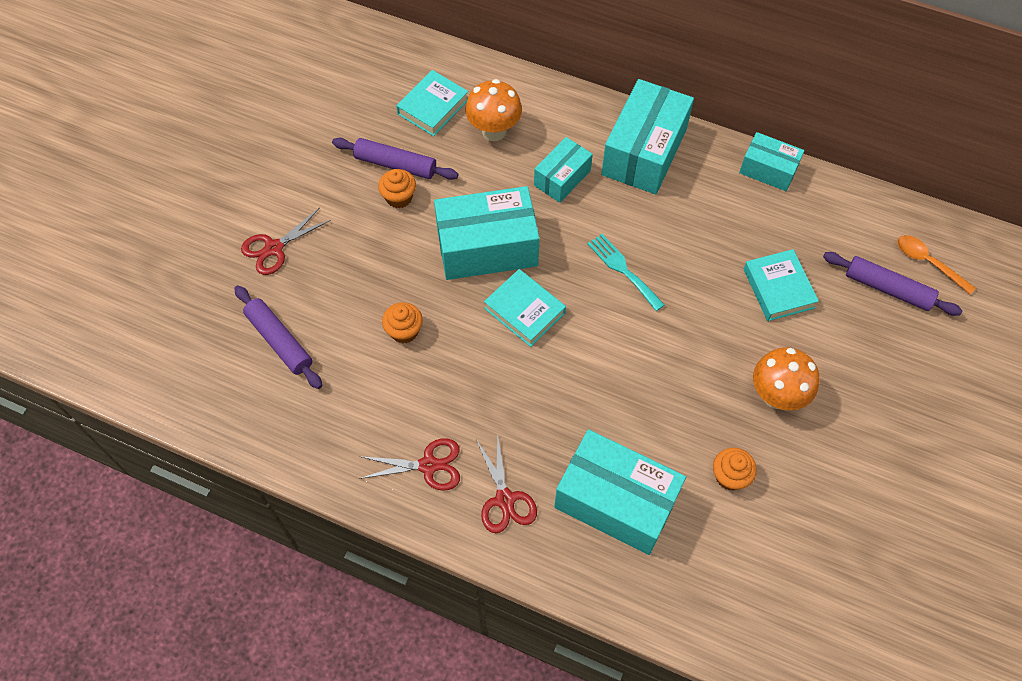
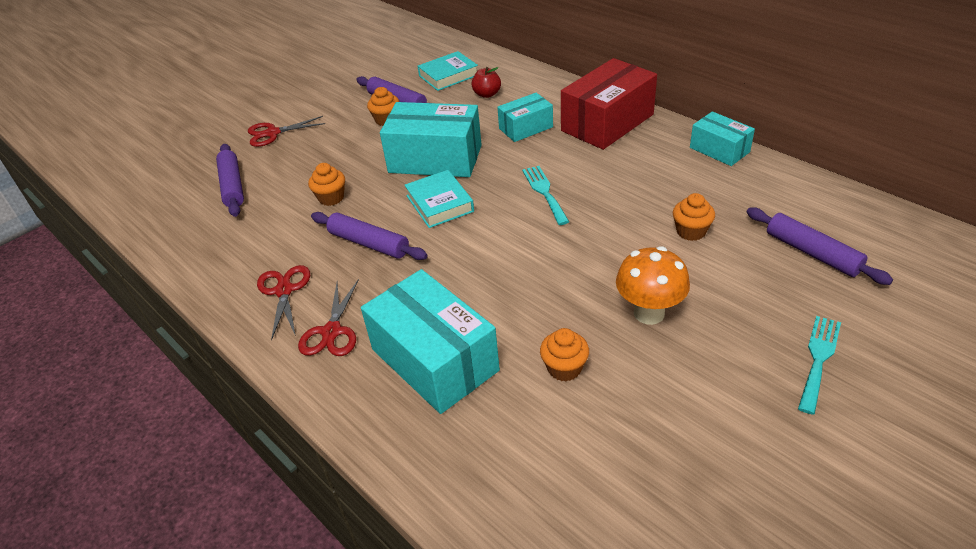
camera: 25 degrees right, 20 degrees down
red scissors [359,438,460,491] -> red scissors turned 120 degrees counterclockwise [257,265,310,341]
orange mushroom [465,79,522,141] -> red apple [471,67,501,98]
turquoise box [601,79,694,195] -> red box [561,58,657,150]
turquoise book [744,249,819,321] -> orange cupcake [673,193,715,241]
orange spoon [897,235,975,295] -> none
none -> purple rolling pin [311,212,428,260]
none -> turquoise fork [798,316,841,415]

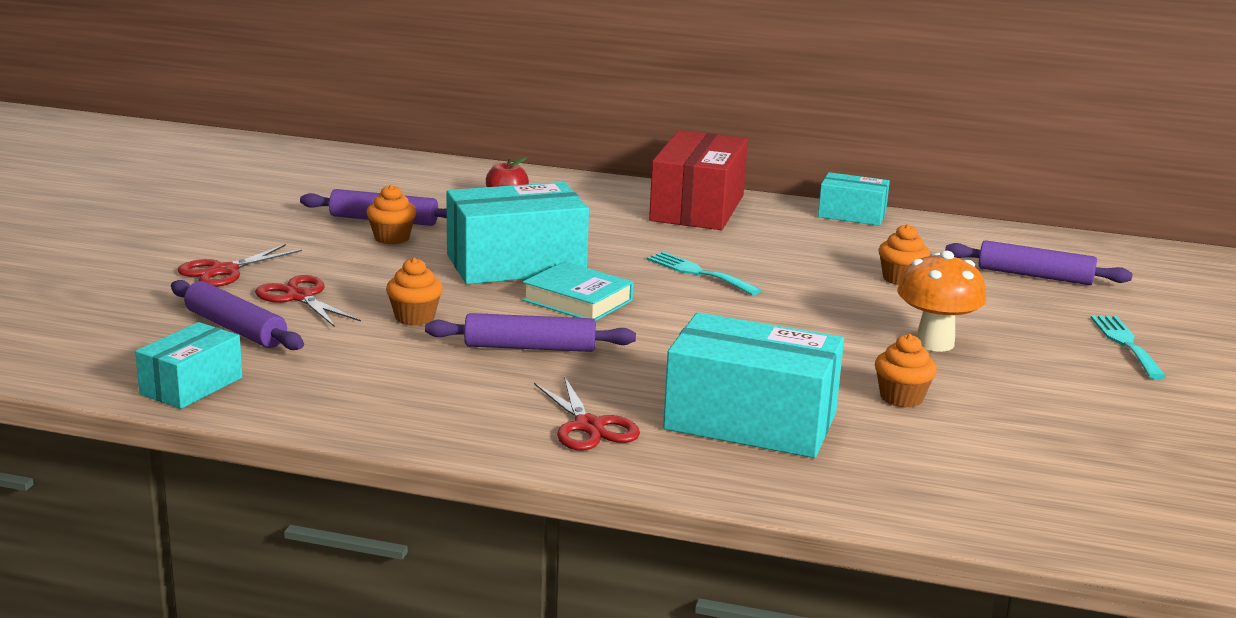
camera: 35 degrees left, 20 degrees down
red scissors [257,265,310,341] -> red scissors moved to [255,275,361,327]
turquoise book [418,51,478,91] -> none
turquoise box [497,93,553,142] -> turquoise box moved to [135,322,243,409]

